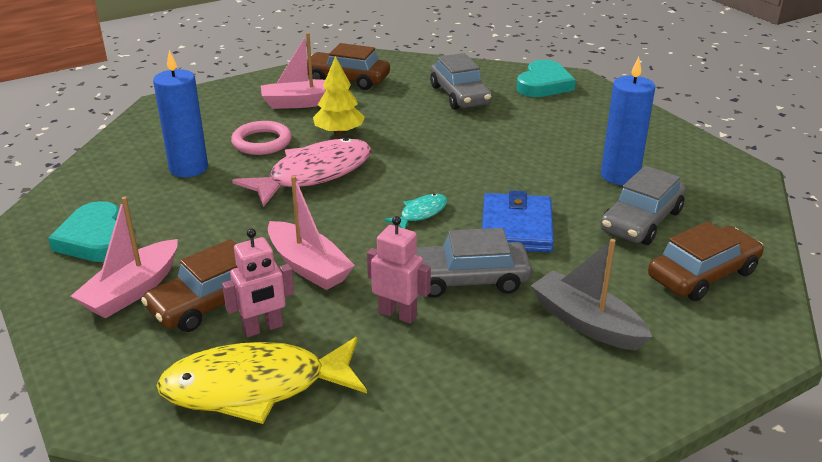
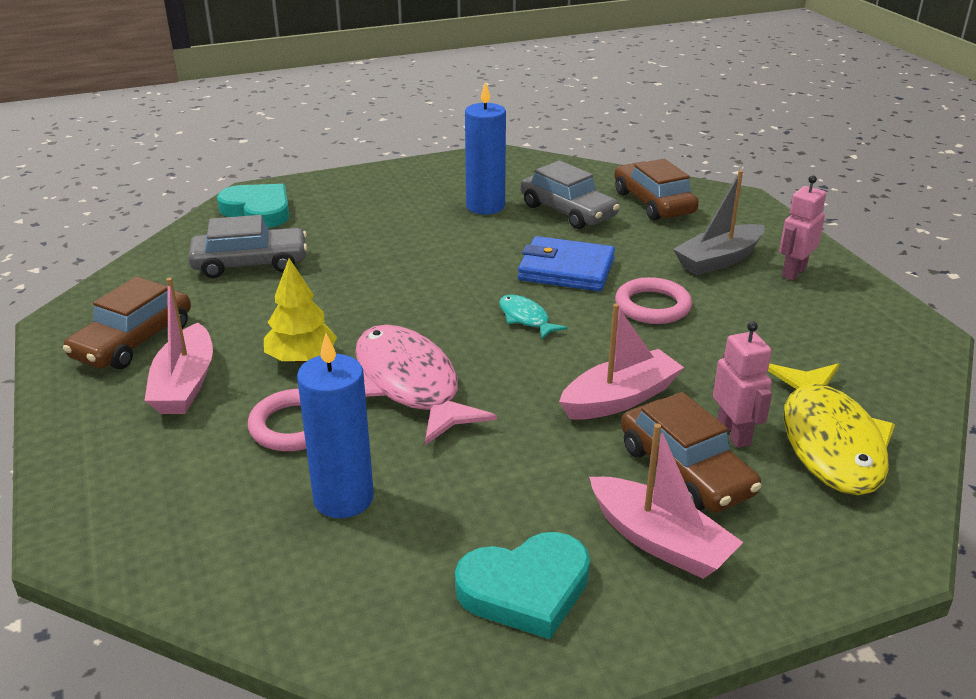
camera: 80 degrees left, 0 degrees up
pink robot [367,216,431,324] -> pink robot moved to [779,175,826,280]
grey car [415,228,532,298] -> pink ring [615,277,692,324]

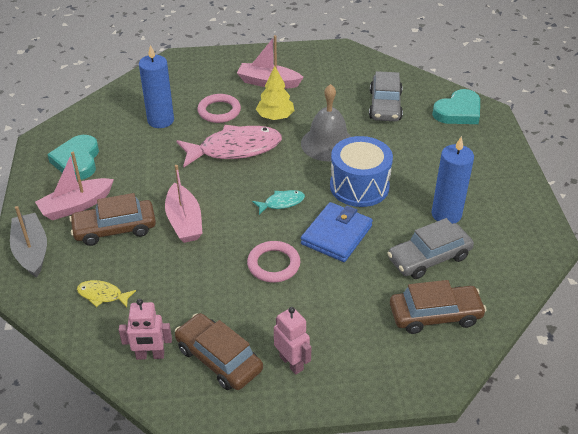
camera: 105 degrees right, 10 degrees up
brown car [63,276,191,369] -> brown car moved to [175,313,263,390]
grey boat [673,170,765,276] -> grey boat moved to [10,206,47,278]
pink robot [713,321,772,448] -> pink robot moved to [119,299,172,360]
yellow fish [768,363,895,495] -> yellow fish [77,280,136,308], size x0.47
none -> grey bell [301,84,352,161]
none -> blue drum [330,136,393,207]

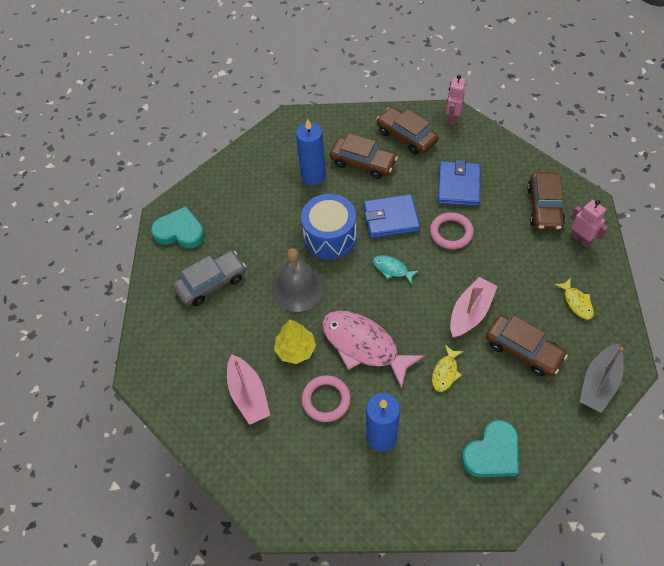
camera: 125 degrees left, 15 degrees up
pink boat [35,152,114,220] -> none
pink robot [274,307,312,374] -> pink robot moved to [446,75,466,125]
grey car [387,218,474,279] -> brown car [330,133,398,179]
none -> yellow fish [432,345,464,392]
none -> blue wallet [438,160,481,206]

